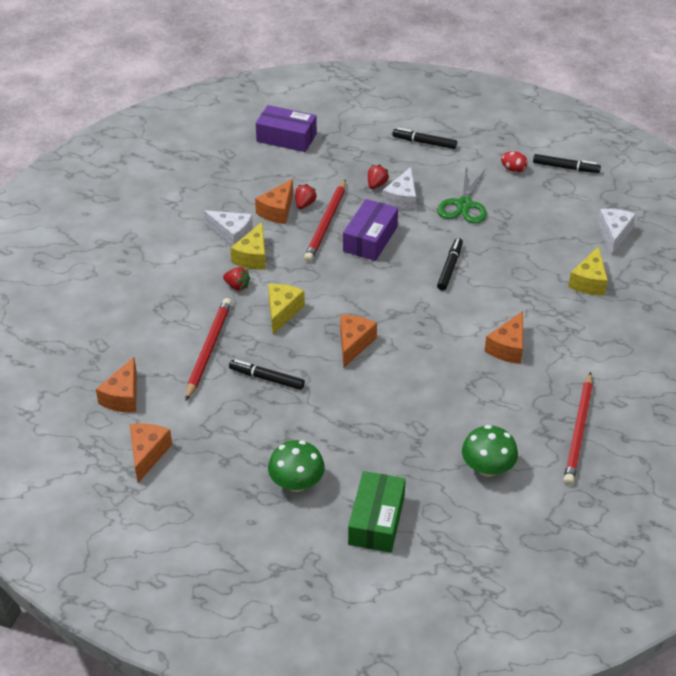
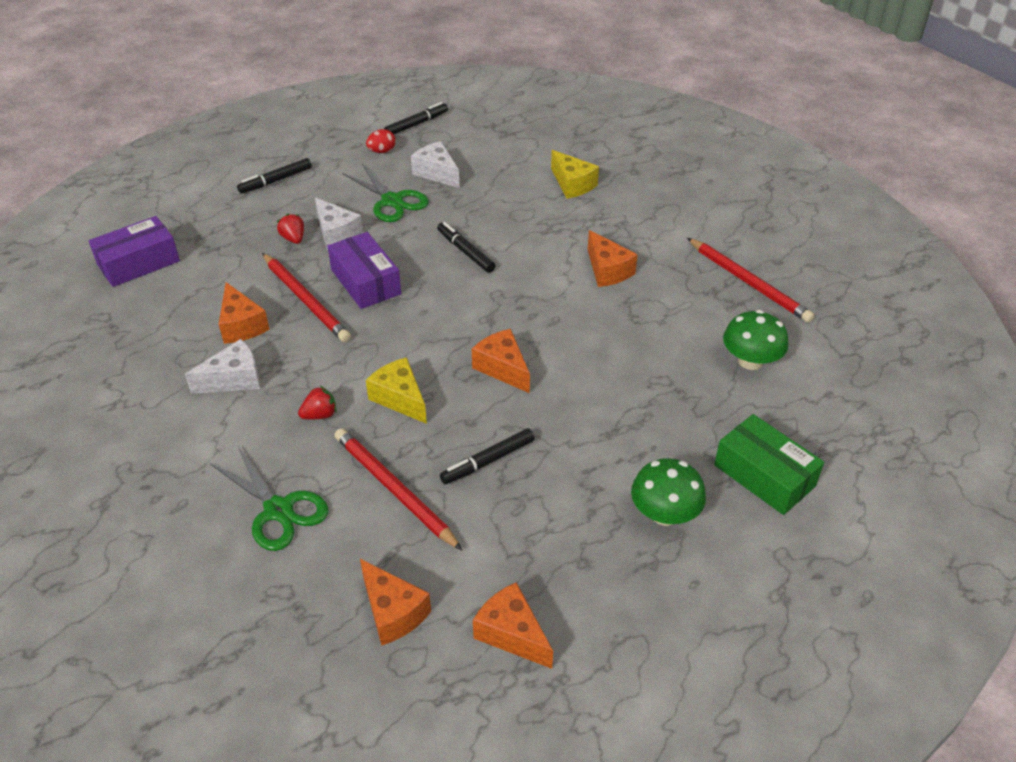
camera: 55 degrees left, 0 degrees up
yellow cheese [230,222,266,270] -> none
red strawberry [295,184,317,209] -> none
white cheese [598,209,636,255] -> white cheese moved to [411,141,460,188]
none -> green scissors [210,445,328,551]

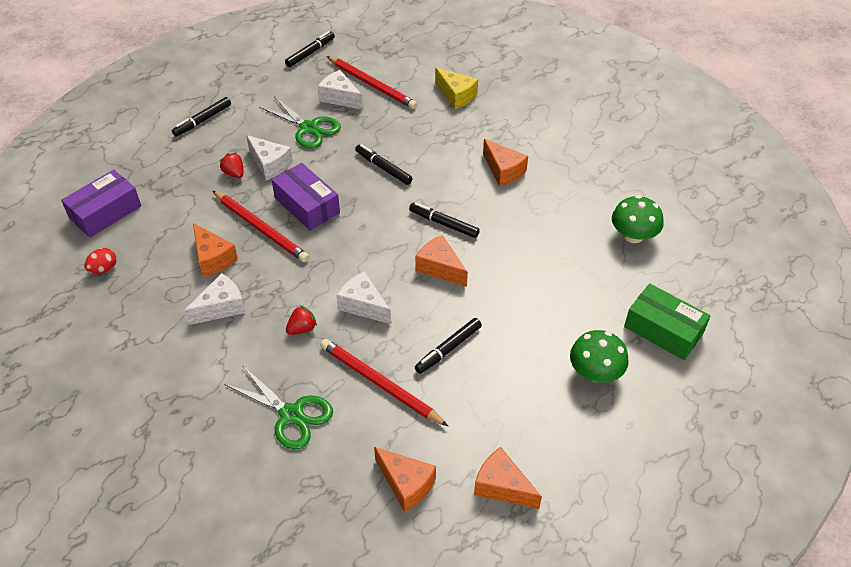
camera: 10 degrees left, 5 degrees up
red egg [366,129,396,153] -> red egg moved to [84,248,117,274]
yellow cheese [366,357,427,424] -> white cheese [336,271,391,324]
red pencil [687,238,814,323] -> red pencil moved to [327,56,417,109]
none -> black marker [409,202,480,238]

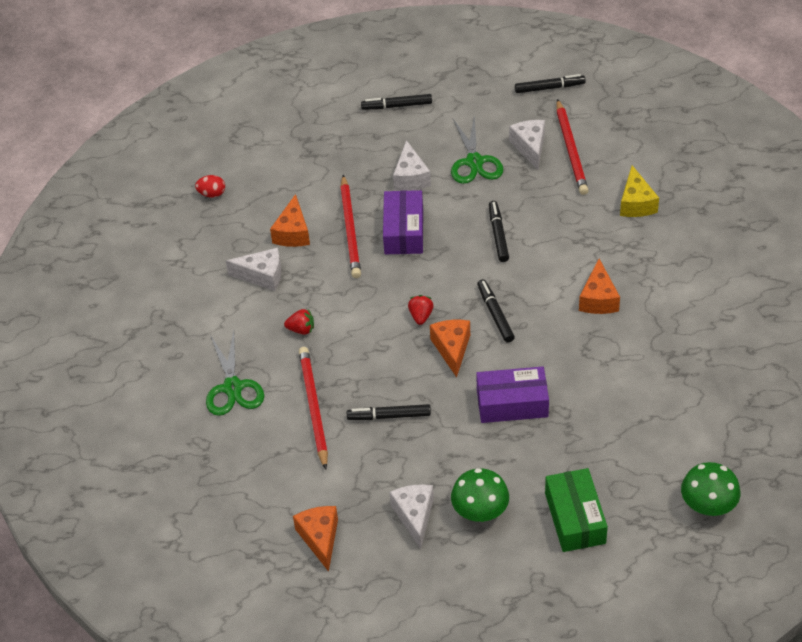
camera: 45 degrees right, 0 degrees up
purple box [61,170,141,238] -> purple box moved to [476,366,549,423]
red strawberry [220,153,243,178] -> red strawberry moved to [408,295,434,325]
white cheese [336,271,391,324] -> white cheese moved to [389,484,434,549]
orange cheese [374,447,436,512] -> none
green mushroom [612,195,664,243] -> green mushroom moved to [681,462,740,516]

